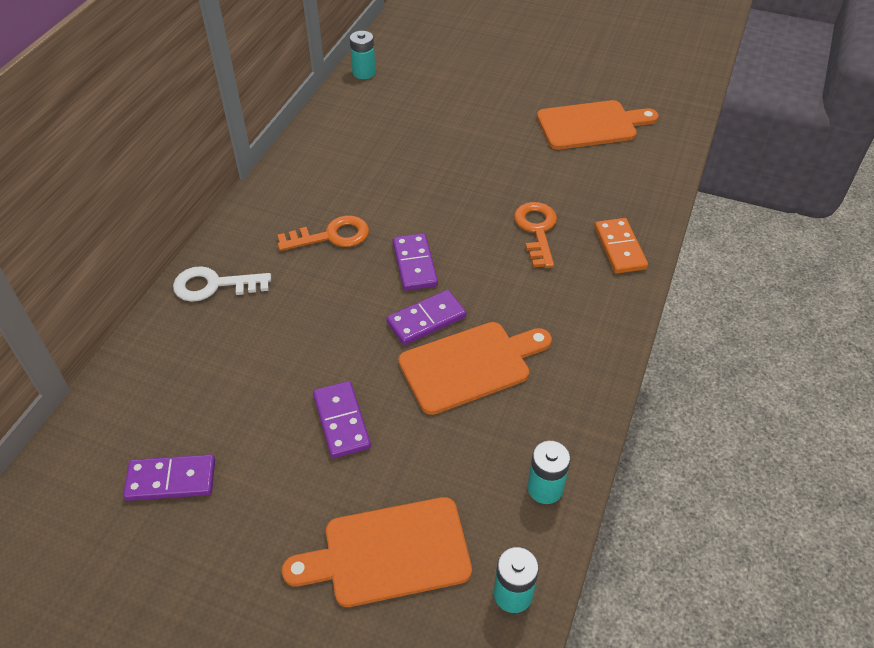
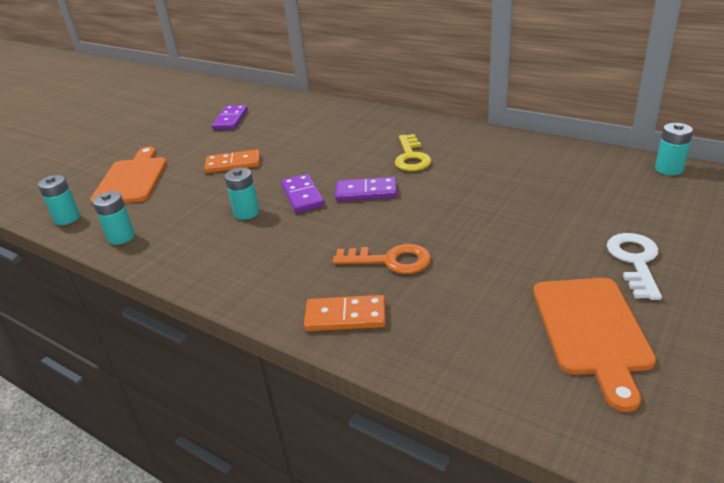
camera: 105 degrees right, 15 degrees down
white key [173,266,271,302] -> white key moved to [607,233,662,300]
orange key [277,216,369,251] -> yellow key [395,134,432,171]
purple domino [313,381,371,458] -> orange domino [204,149,260,173]
orange cutting board [398,322,552,415] -> turquoise battery [225,168,259,220]

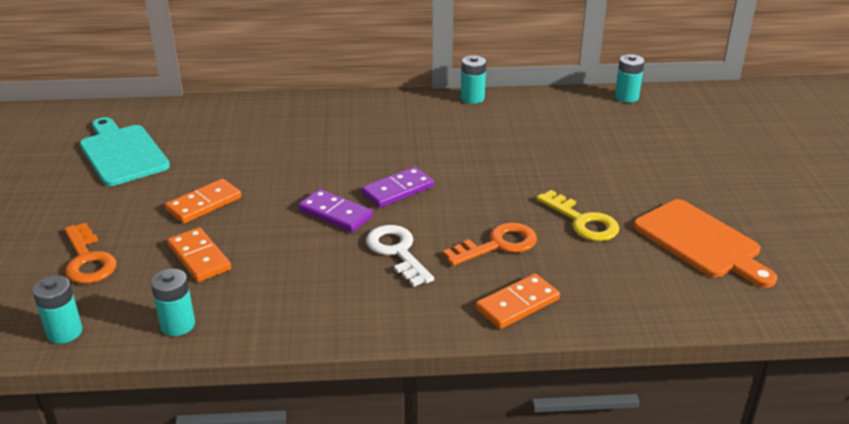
camera: 40 degrees left, 0 degrees up
orange cutting board [90,147,167,205] -> orange key [65,223,117,284]
purple domino [212,105,248,130] -> turquoise cutting board [80,117,170,186]
turquoise battery [225,168,259,220] -> turquoise battery moved to [461,55,486,104]
yellow key [395,134,432,171] -> yellow key moved to [536,190,619,241]
white key [607,233,662,300] -> white key moved to [366,225,434,287]
none -> orange domino [167,227,231,282]

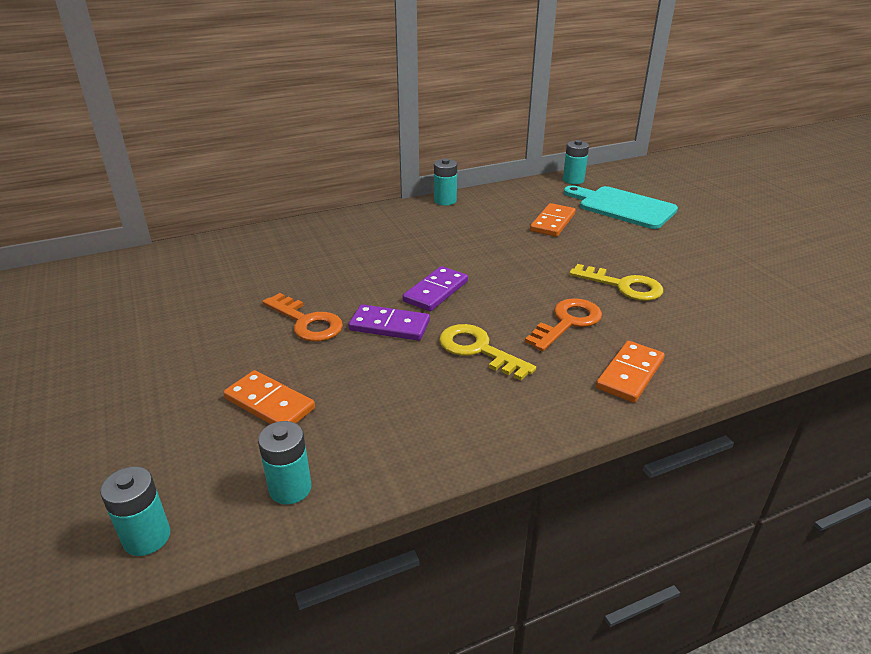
camera: 20 degrees left, 0 degrees up
orange key [65,223,117,284] -> orange key moved to [263,293,343,342]
turquoise cutting board [80,117,170,186] -> turquoise cutting board moved to [564,185,678,229]
orange domino [165,179,242,224] -> orange domino moved to [530,203,576,237]
white key [366,225,434,287] -> yellow key [439,324,536,381]
orange cutting board [633,199,777,288] -> none

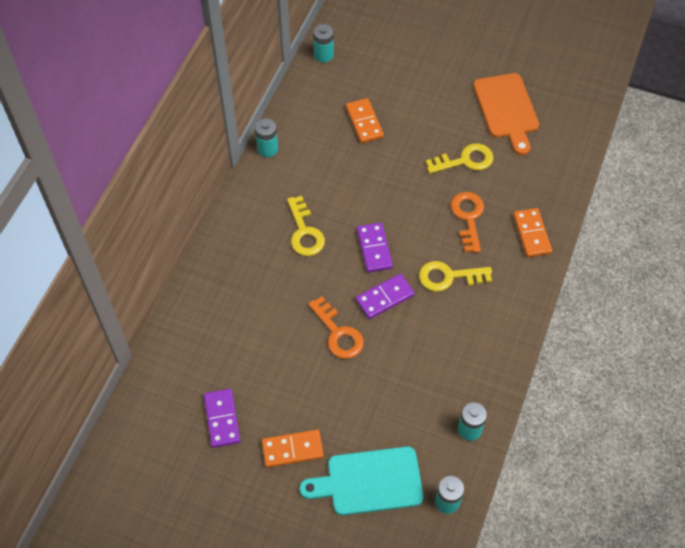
camera: 45 degrees left, 25 degrees up
orange domino [223,370,315,424] -> orange domino moved to [262,430,324,468]
orange key [263,293,343,342] -> orange key turned 60 degrees clockwise [308,296,364,359]
turquoise cutting board [564,185,678,229] -> turquoise cutting board moved to [299,446,423,515]
none -> purple domino [204,389,241,448]
none -> yellow key [287,196,325,256]
none -> orange cutting board [473,73,539,155]

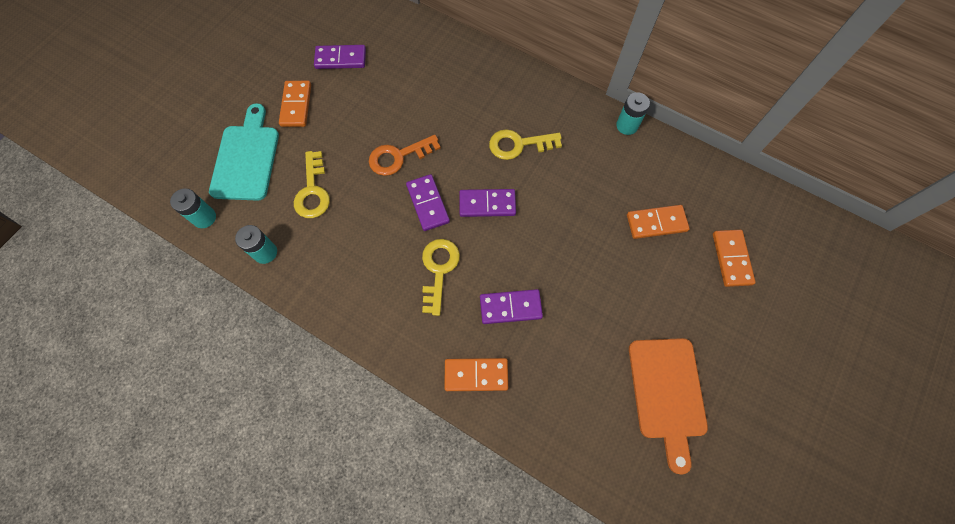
camera: 100 degrees right, 10 degrees up
turquoise battery [313,24,334,62] -> none
yellow key [426,143,493,174] -> yellow key moved to [294,151,330,218]
orange key [451,192,484,253] -> purple domino [480,289,543,324]
orange cutting board [473,73,539,155] -> orange cutting board turned 90 degrees counterclockwise [629,338,708,474]
none -> orange domino [713,230,756,287]

